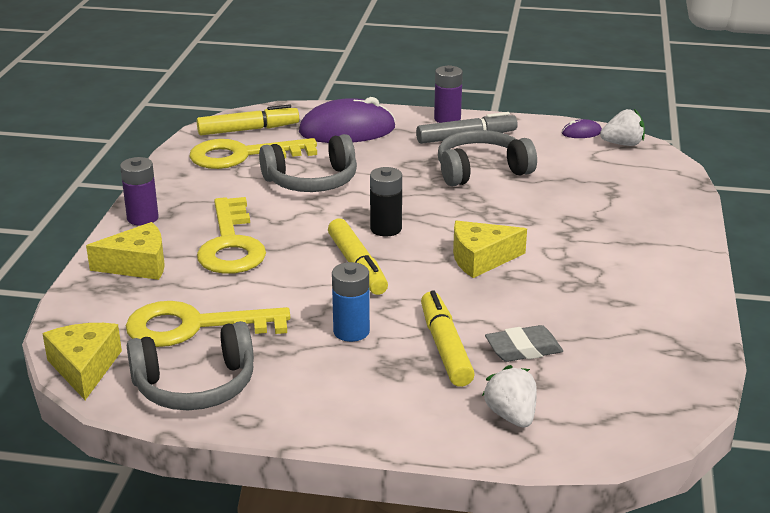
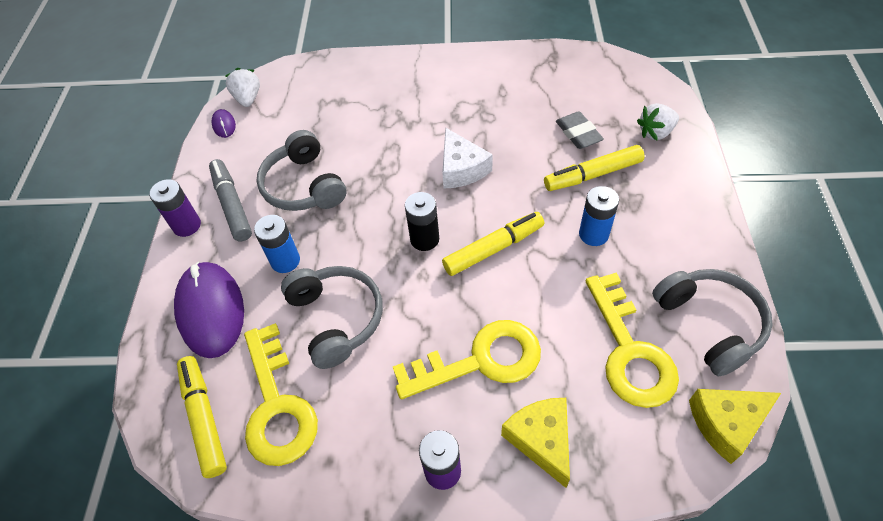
camera: 95 degrees left, 25 degrees up
yellow cheese [453,221,527,278] -> white cheese [442,128,493,189]
none -> blue battery [254,215,300,273]

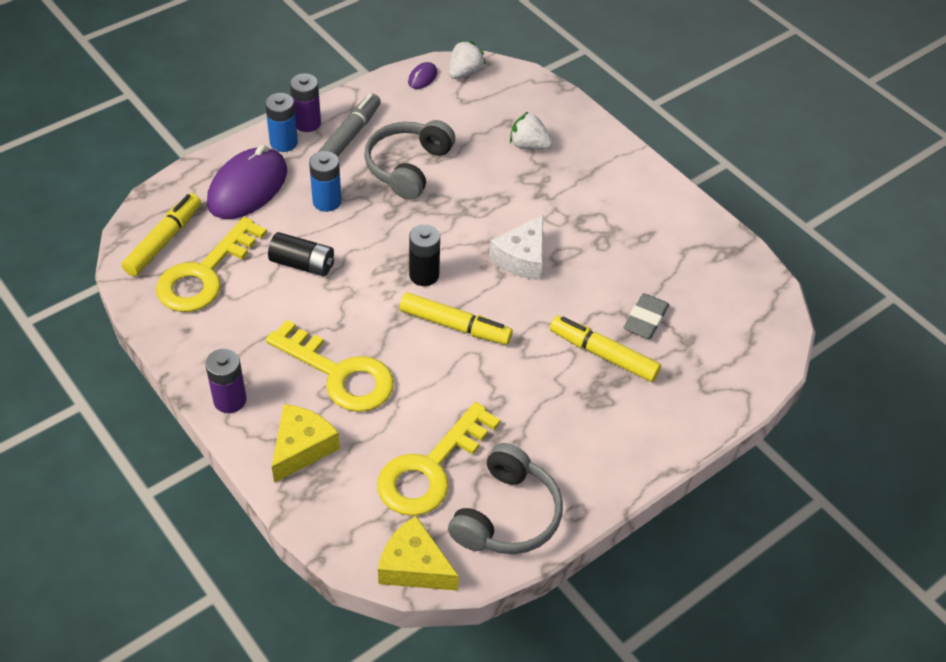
camera: 45 degrees right, 5 degrees down
grey headphones [281,266,383,369] -> black battery [268,232,334,276]
blue battery [579,186,619,246] -> blue battery moved to [265,93,298,152]
white strawberry [637,103,679,140] -> white strawberry moved to [510,112,553,150]

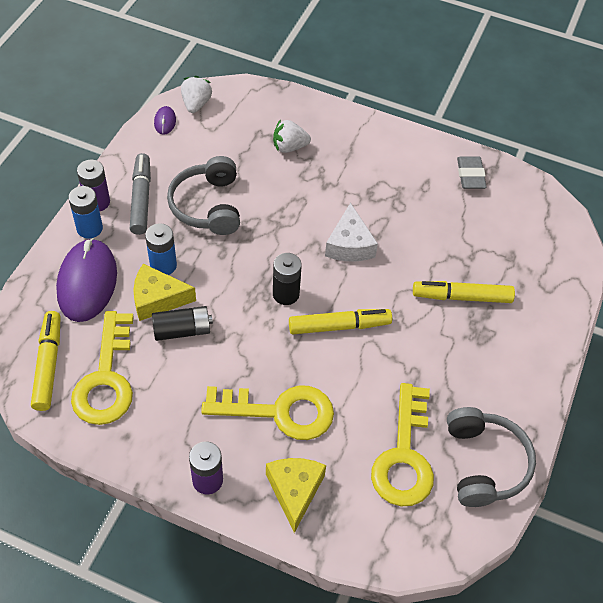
camera: 30 degrees left, 5 degrees up
yellow cheese [378,516,459,591] -> yellow cheese moved to [133,264,196,321]
grey eraser [624,293,669,339] -> grey eraser moved to [457,156,487,189]

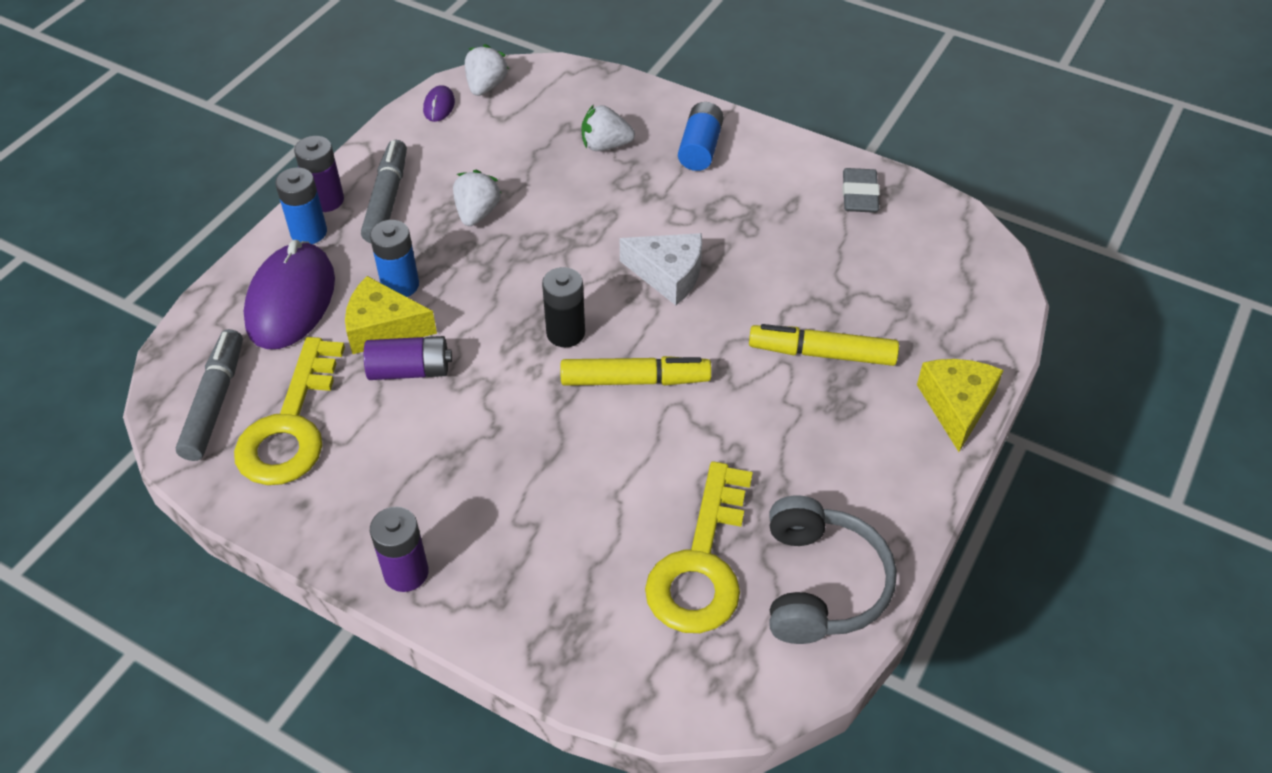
camera: 10 degrees right, 5 degrees down
yellow marker [31,311,61,411] -> grey marker [176,329,243,461]
black battery [152,306,213,341] -> purple battery [364,336,452,380]
grey headphones [167,156,240,235] -> white strawberry [453,170,501,226]
yellow key [201,385,334,440] -> none
yellow cheese [266,458,326,533] -> yellow cheese moved to [917,359,1004,452]
white cheese [325,202,378,262] -> white cheese turned 75 degrees counterclockwise [620,233,702,305]
none -> blue battery [678,102,724,171]

